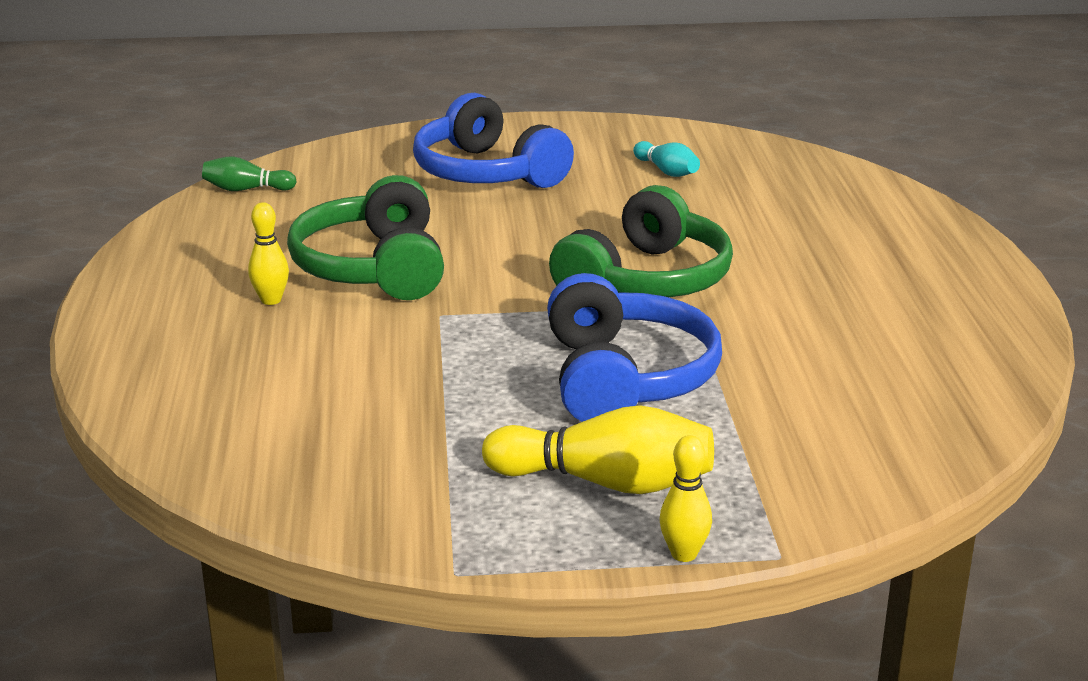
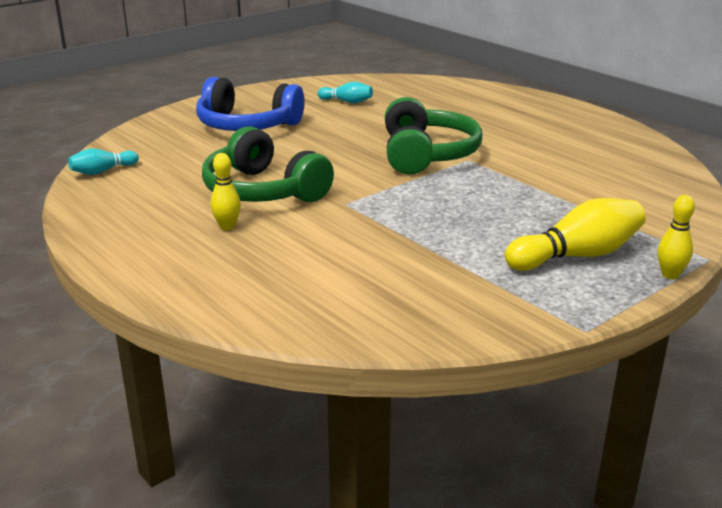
camera: 35 degrees left, 0 degrees up
green bowling pin [202,156,296,191] -> turquoise bowling pin [68,148,139,175]
blue headphones [547,273,722,422] -> none

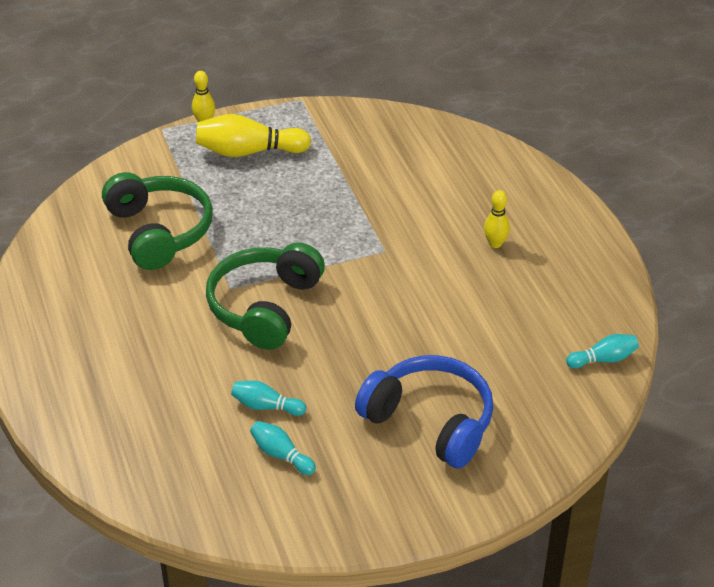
camera: 160 degrees left, 15 degrees up
green headphones [202,126,334,202] -> green headphones moved to [102,172,213,270]
none -> turquoise bowling pin [231,381,306,416]

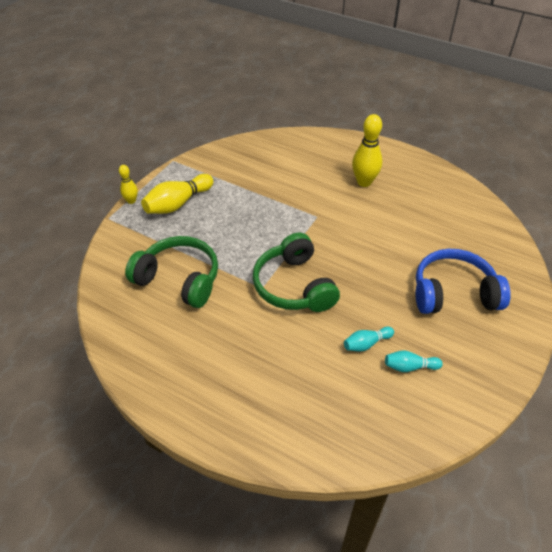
camera: 40 degrees left, 5 degrees up
yellow bowling pin [484,190,510,248] -> yellow bowling pin [352,114,382,187], size x1.79
turquoise bowling pin [566,334,639,368] -> none

